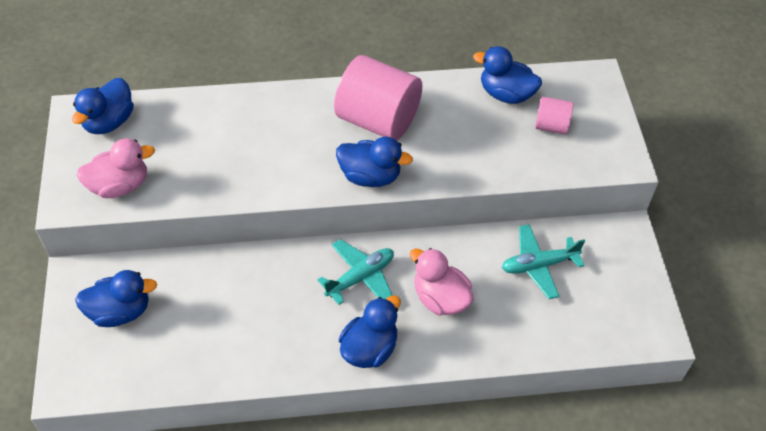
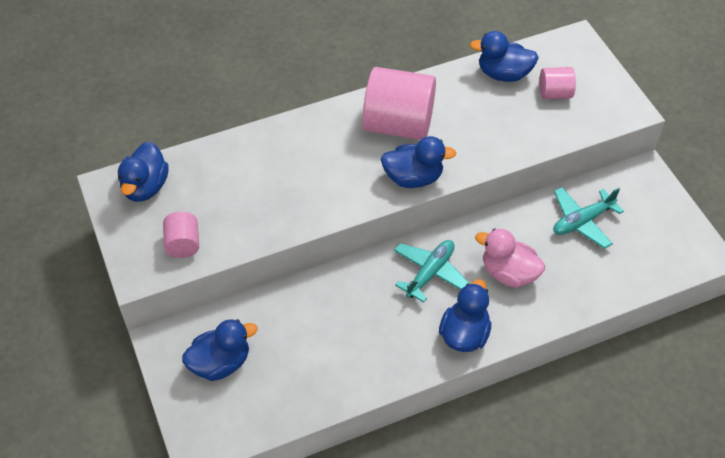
camera: 15 degrees left, 0 degrees up
pink duck [76,138,155,198] -> pink cylinder [163,212,199,258]

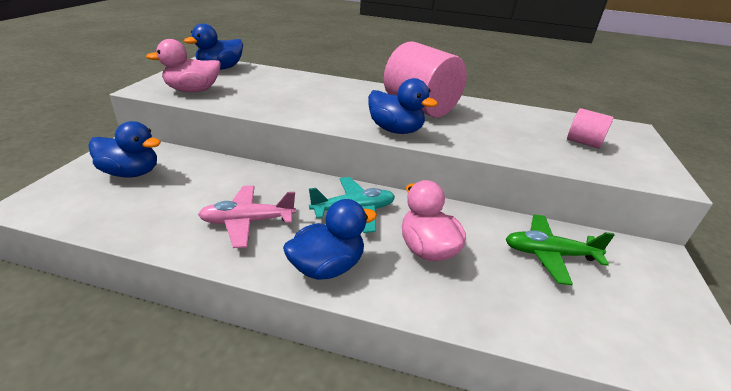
camera: 35 degrees right, 20 degrees down
pink cylinder [163,212,199,258] -> pink duck [146,39,221,92]
blue duck [470,31,539,82] -> none
turquoise plane [553,187,624,249] -> green plane [505,215,615,285]
none -> pink plane [198,186,296,248]

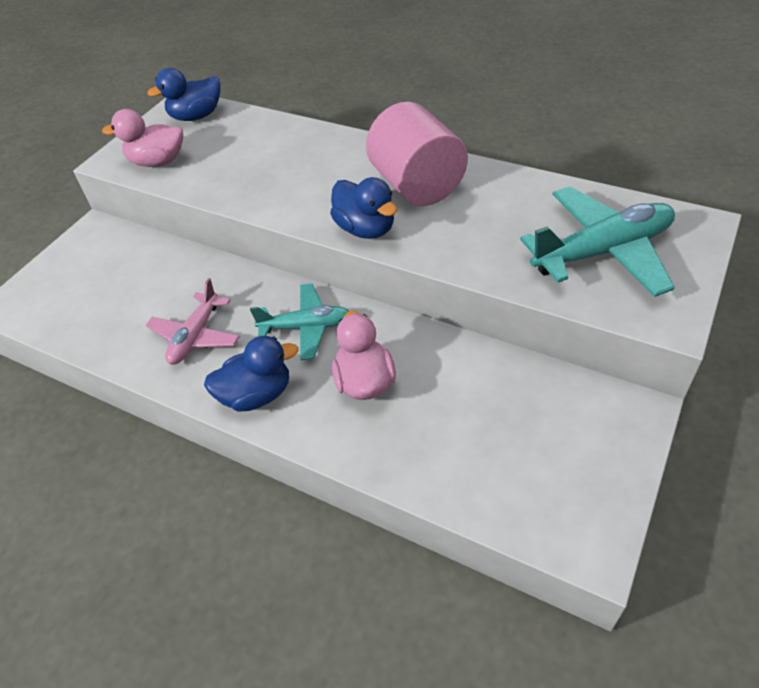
camera: 20 degrees right, 15 degrees up
blue duck [88,121,161,178] -> none
pink plane [198,186,296,248] -> pink plane turned 75 degrees counterclockwise [145,278,240,365]
green plane [505,215,615,285] -> none
pink cylinder [567,108,614,149] -> turquoise plane [520,186,675,297]

